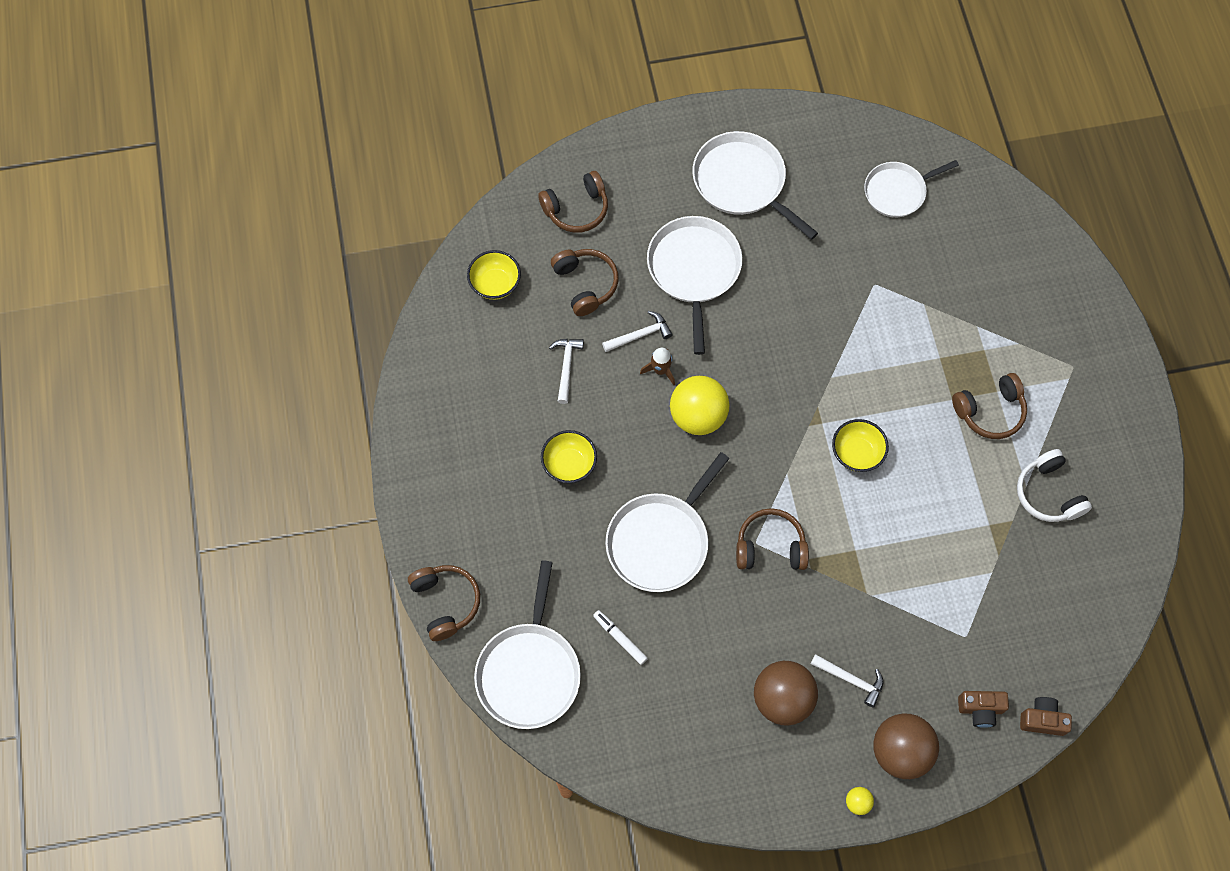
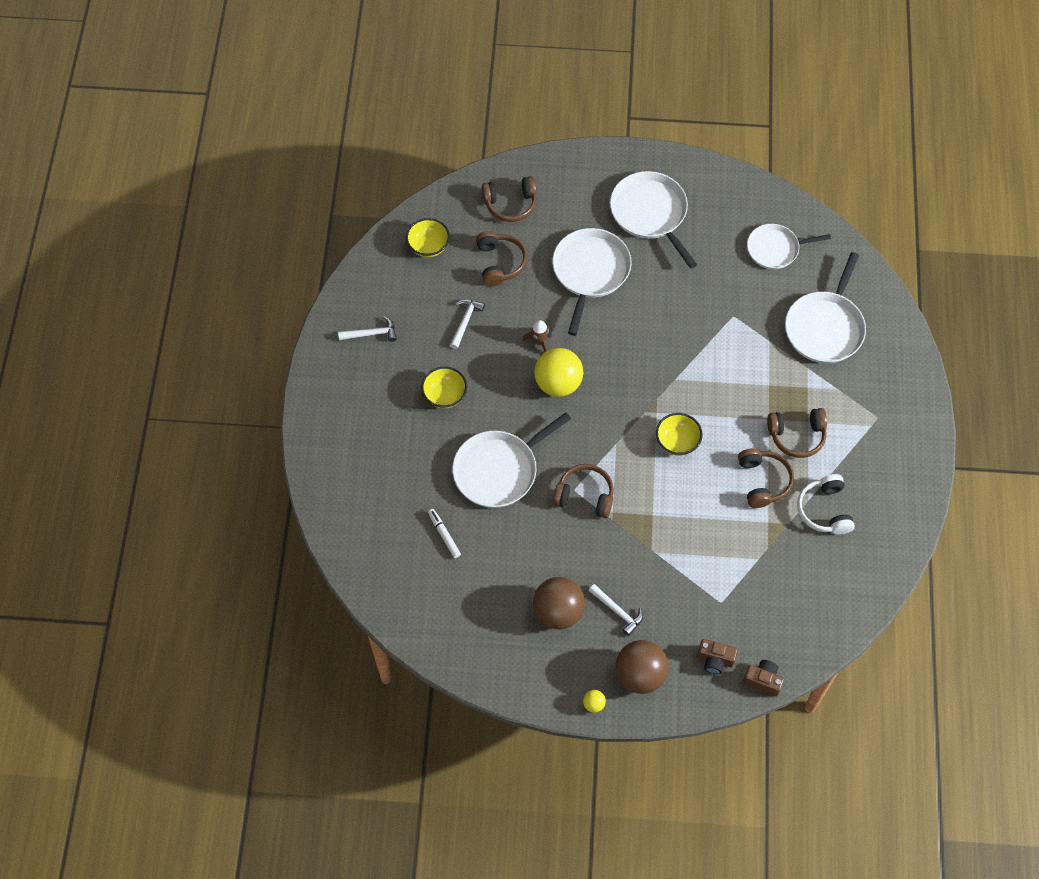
camera: 15 degrees right, 5 degrees down
brown headphones [408,565,480,641] -> brown headphones moved to [738,448,794,508]
white pan [474,560,581,729] -> white pan moved to [785,252,866,363]
white hammer [602,311,673,352] -> white hammer moved to [338,316,397,342]

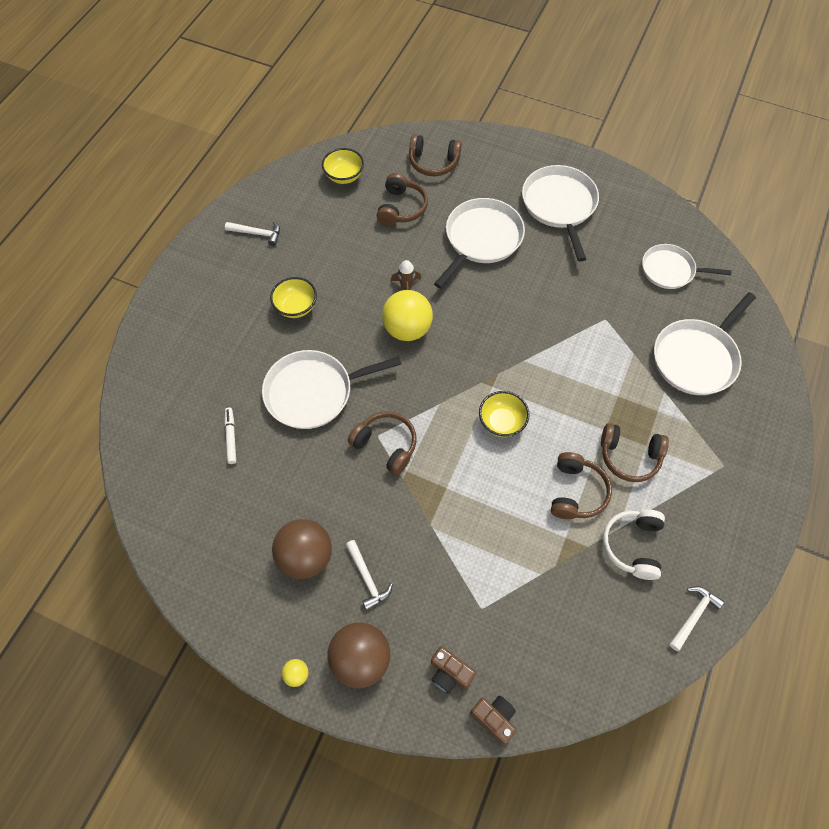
camera: 20 degrees right, 0 degrees up
white hammer [450,299,485,349] -> white hammer moved to [670,586,724,651]

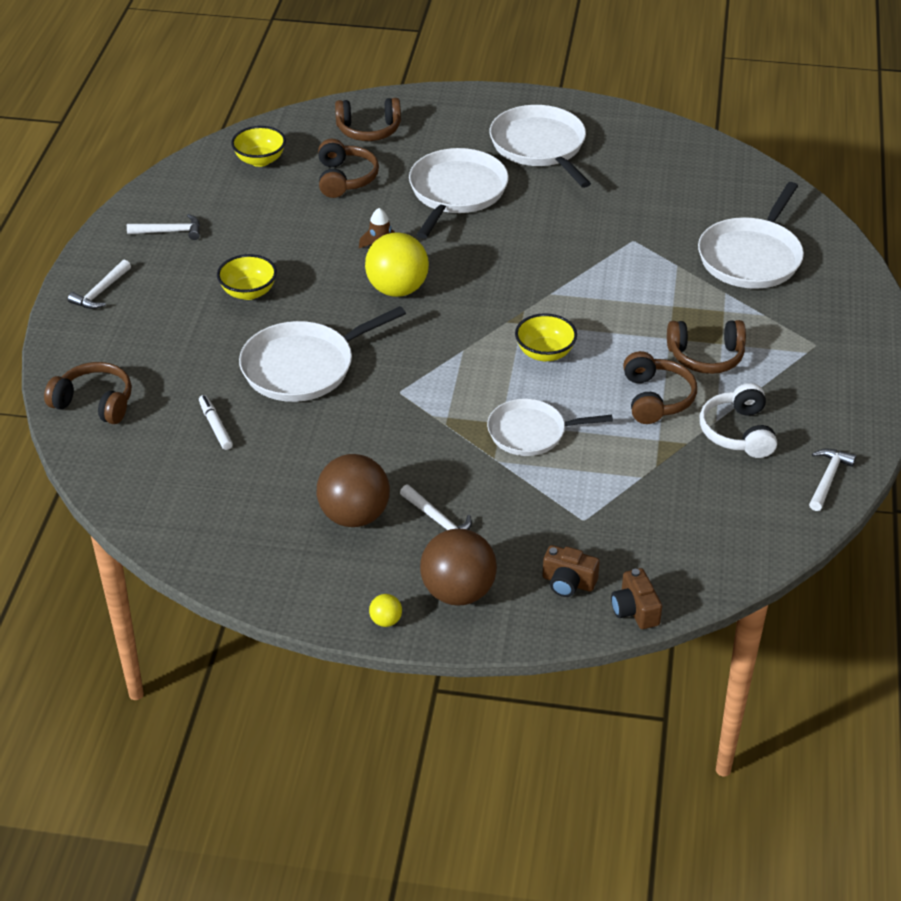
camera: 15 degrees left, 20 degrees down
brown headphones [348,411,417,475] -> brown headphones moved to [44,362,132,424]
brown camera [470,696,516,745] -> brown camera turned 135 degrees counterclockwise [611,568,662,629]
white pan [642,244,731,289] -> white pan moved to [487,399,613,456]
none -> white hammer [68,260,131,309]

